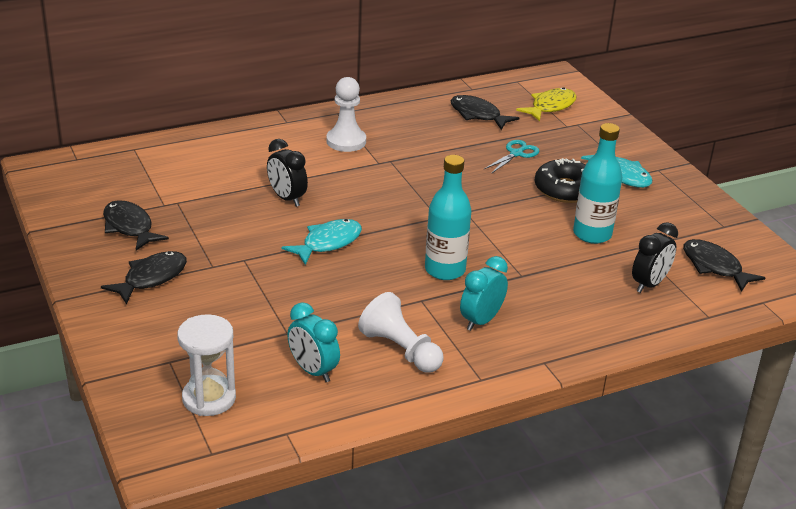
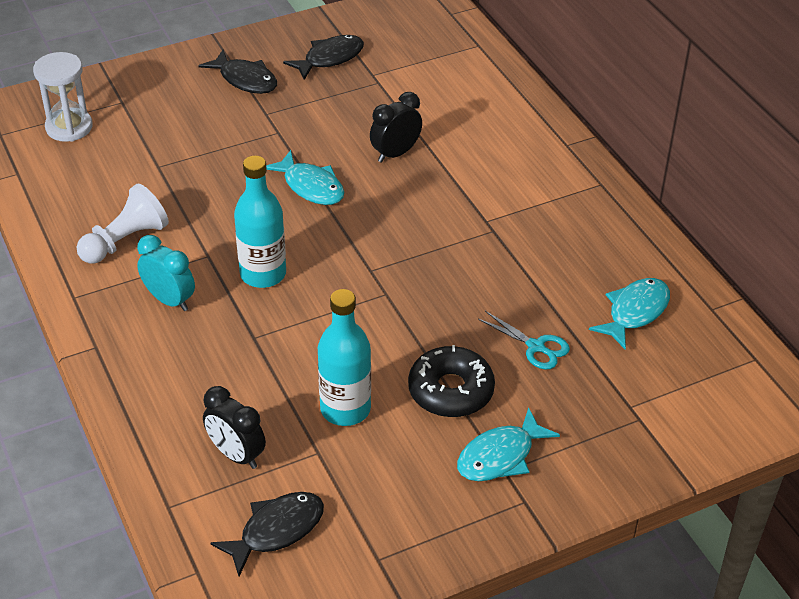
camera: 90 degrees right, 10 degrees up
turquoise clock [287,302,340,382] -> none
white pawn [326,77,366,152] -> none
black fish [451,95,519,130] -> turquoise fish [589,278,670,349]
yellow fish [516,87,577,121] -> none

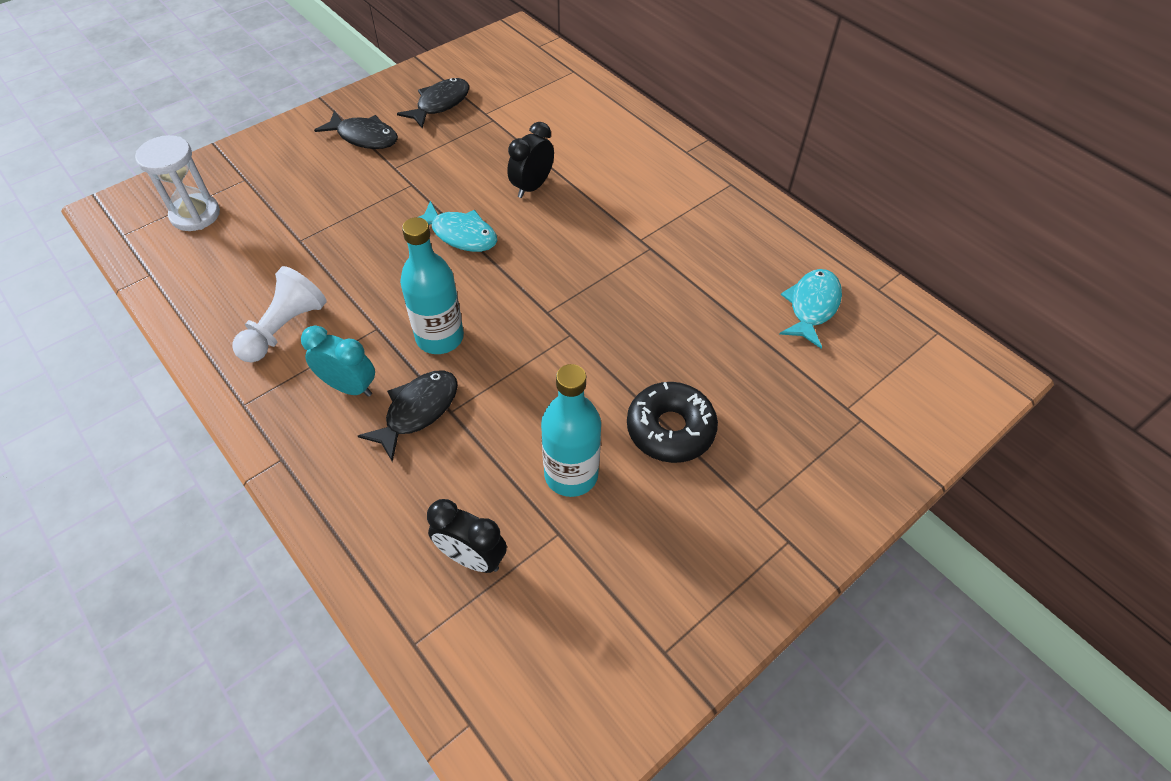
camera: 15 degrees left, 10 degrees up
black fish [210,492,324,576] -> black fish moved to [358,370,458,462]
turquoise fish [457,407,560,481] -> none
turquoise scissors [478,311,570,370] -> none

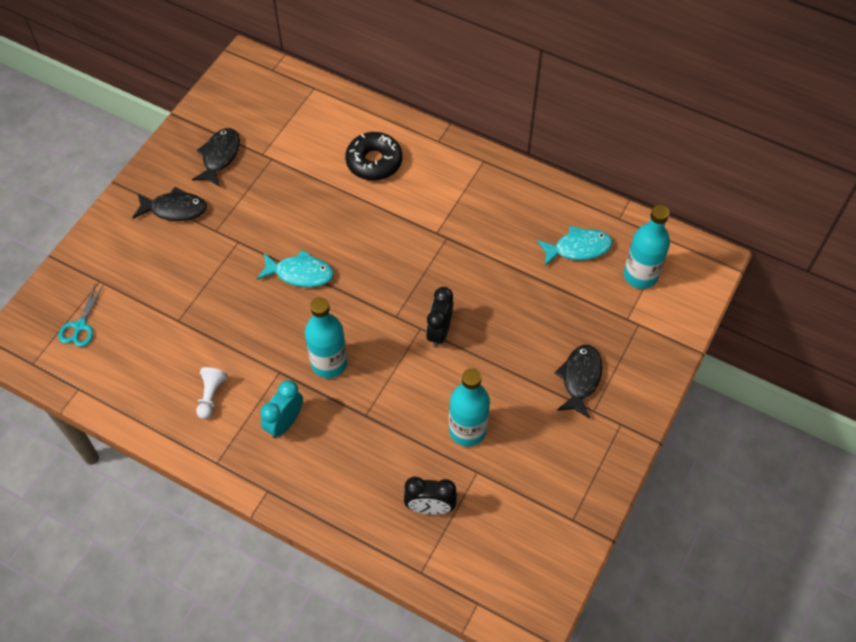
camera: 20 degrees left, 5 degrees up
white hourglass [135,135,220,231] -> turquoise scissors [58,284,103,347]
white pawn [232,266,327,362] -> white pawn [196,367,228,419], size x0.66
turquoise clock [301,325,375,397] -> turquoise clock turned 60 degrees counterclockwise [260,380,303,438]
black fish [358,370,458,462] -> black fish moved to [555,345,603,419]
black clock [507,122,554,198] -> black clock moved to [426,287,453,348]
black donut [627,382,718,463] -> black donut moved to [345,132,402,181]
turquoise fish [779,269,842,348] -> turquoise fish turned 75 degrees clockwise [537,226,613,266]
none -> turquoise bottle [624,205,670,289]

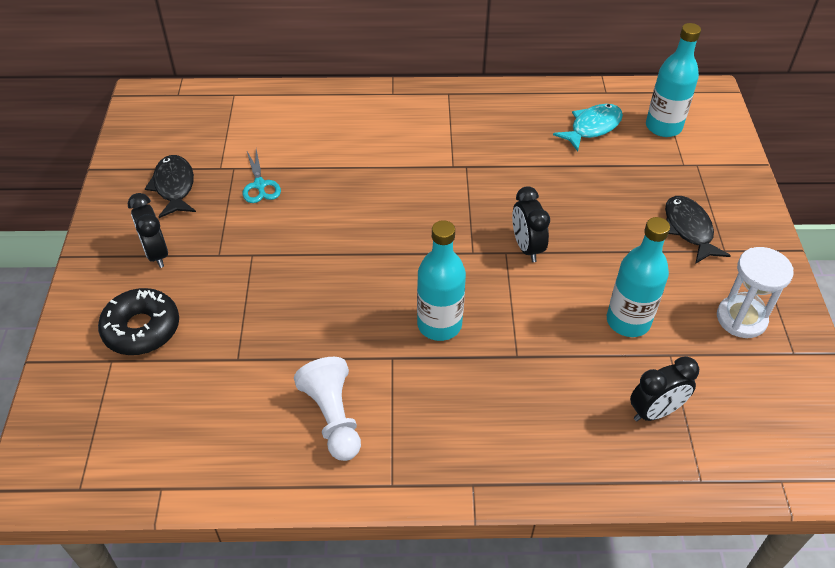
camera: 30 degrees left, 10 degrees down
turquoise scissors [58,284,103,347] -> turquoise scissors moved to [243,149,281,203]
black fish [132,187,207,221] -> black clock [127,193,168,268]
white pawn [196,367,228,419] -> white pawn [294,357,361,461], size x1.53
turquoise fish [257,250,334,287] -> none
turquoise clock [260,380,303,438] -> none
black donut [345,132,402,181] -> black donut moved to [98,288,179,355]
none -> white hourglass [717,247,794,338]

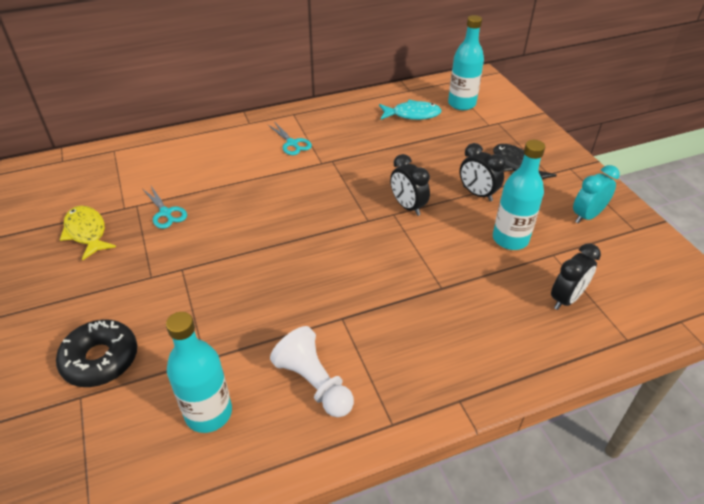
camera: 20 degrees left, 5 degrees down
black clock [127,193,168,268] -> black clock moved to [460,143,505,201]
black fish [145,155,196,218] -> yellow fish [60,206,116,260]
turquoise bottle [417,220,466,341] -> turquoise bottle moved to [166,312,232,433]
turquoise fish [553,104,623,152] -> turquoise fish turned 60 degrees clockwise [379,99,442,120]
white hourglass [717,247,794,338] -> turquoise clock [573,165,620,223]
none -> turquoise scissors [268,123,312,155]

